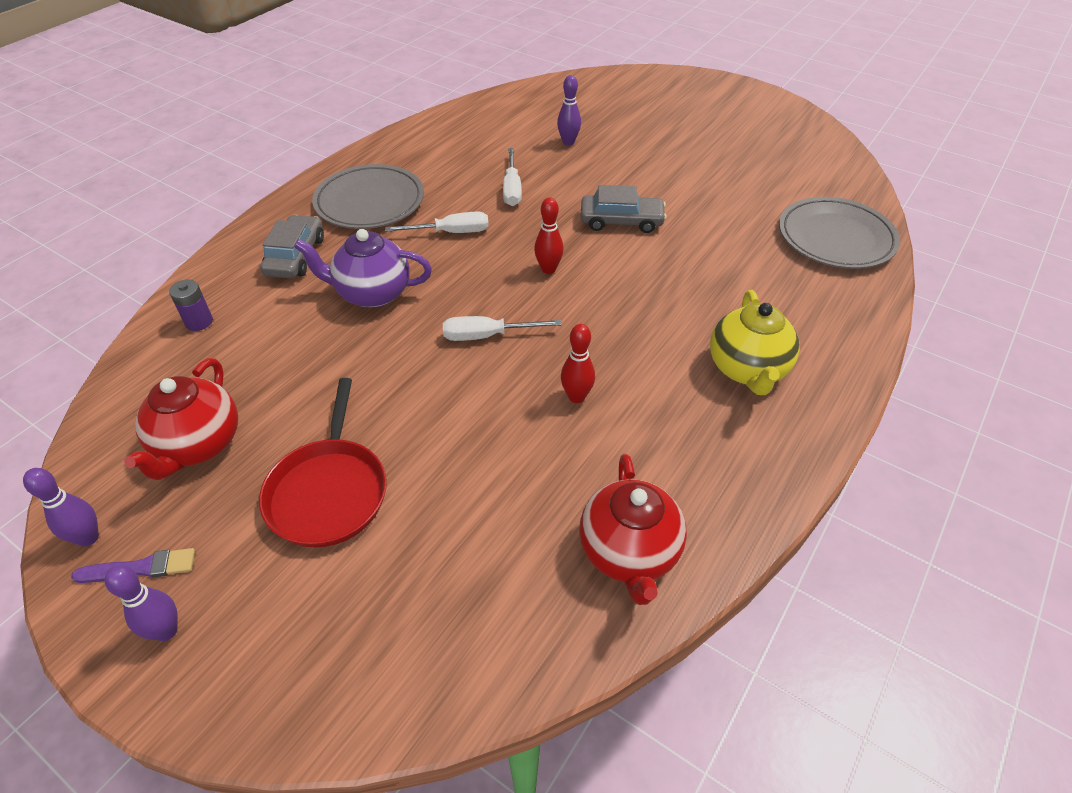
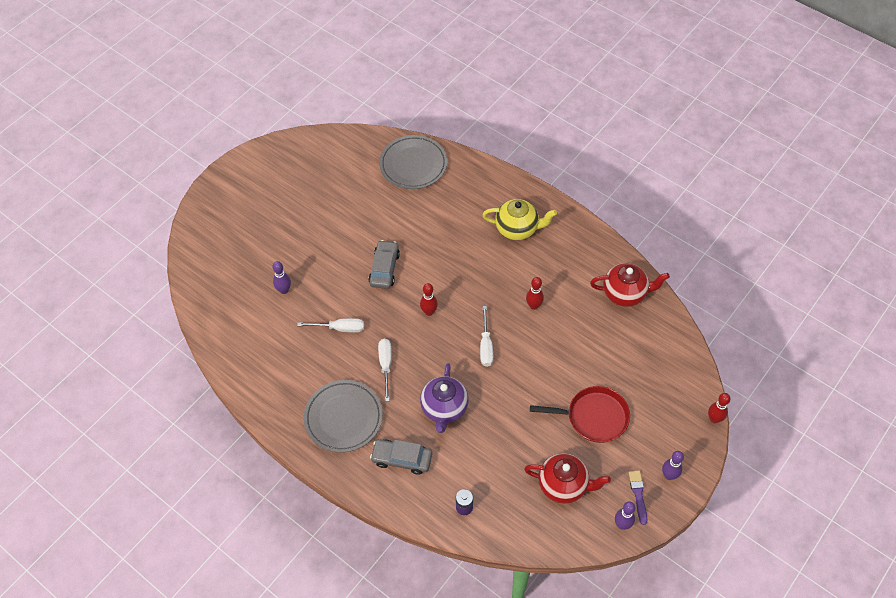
camera: 85 degrees left, 10 degrees up
none -> red bowling pin [708,393,730,423]

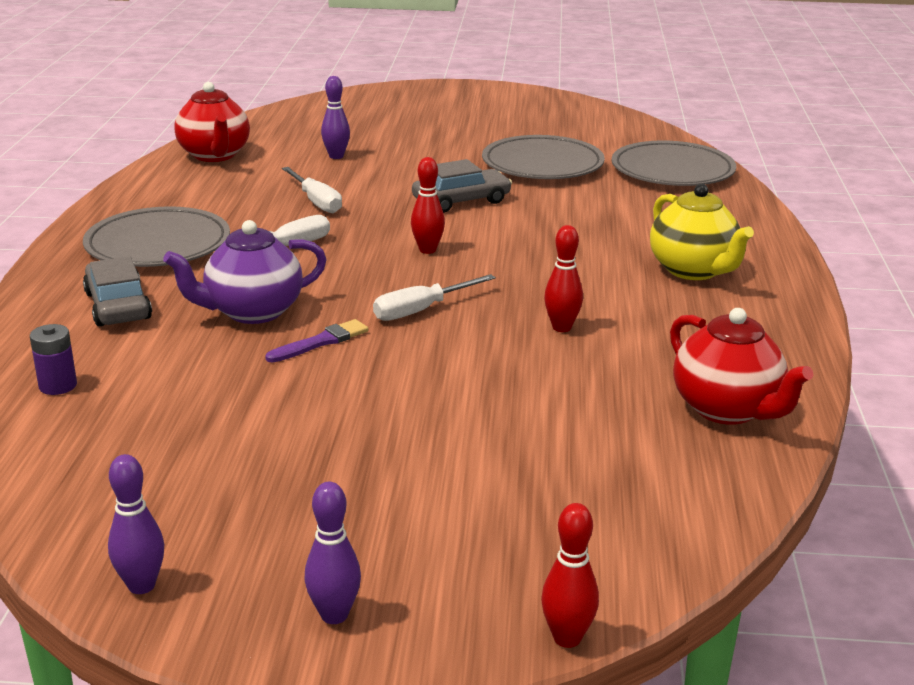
camera: 55 degrees right, 30 degrees down
red teapot [524,453,611,504] -> red teapot moved to [174,82,250,162]
red pan [530,386,630,443] -> none
purple brush [629,470,647,525] -> purple brush moved to [265,319,368,363]
none -> grey plate [482,135,605,179]

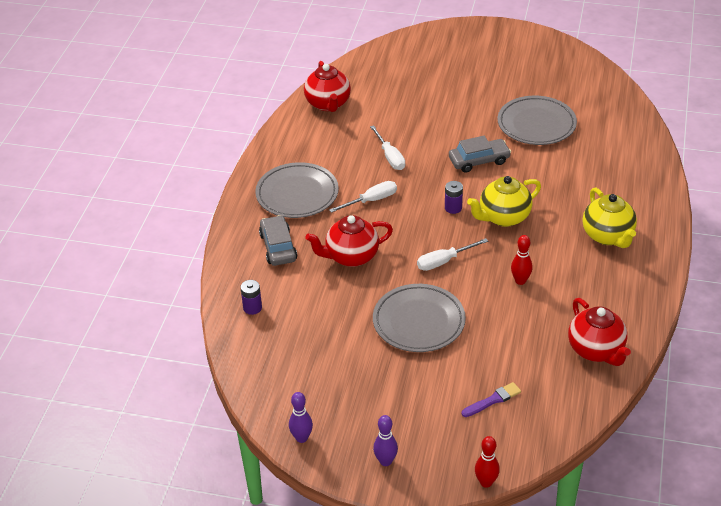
camera: 10 degrees right, 15 degrees up
purple teapot [163,220,327,324] -> red teapot [305,215,393,267]
purple brush [265,319,368,363] -> purple brush moved to [462,382,521,417]
purple bowling pin [321,76,350,159] -> none
red bowling pin [411,157,445,254] -> purple battery [445,181,463,214]
grey plate [612,140,736,186] -> grey plate moved to [373,284,466,352]
none -> yellow teapot [467,176,541,227]

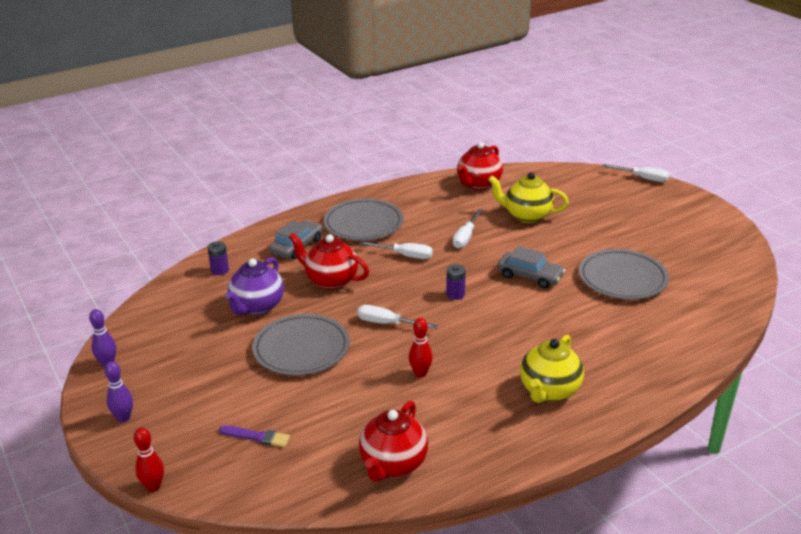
camera: 45 degrees right, 10 degrees down
yellow teapot [467,176,541,227] -> yellow teapot moved to [488,172,569,223]
none -> purple teapot [225,257,284,315]
none -> white screwdriver [603,164,669,182]

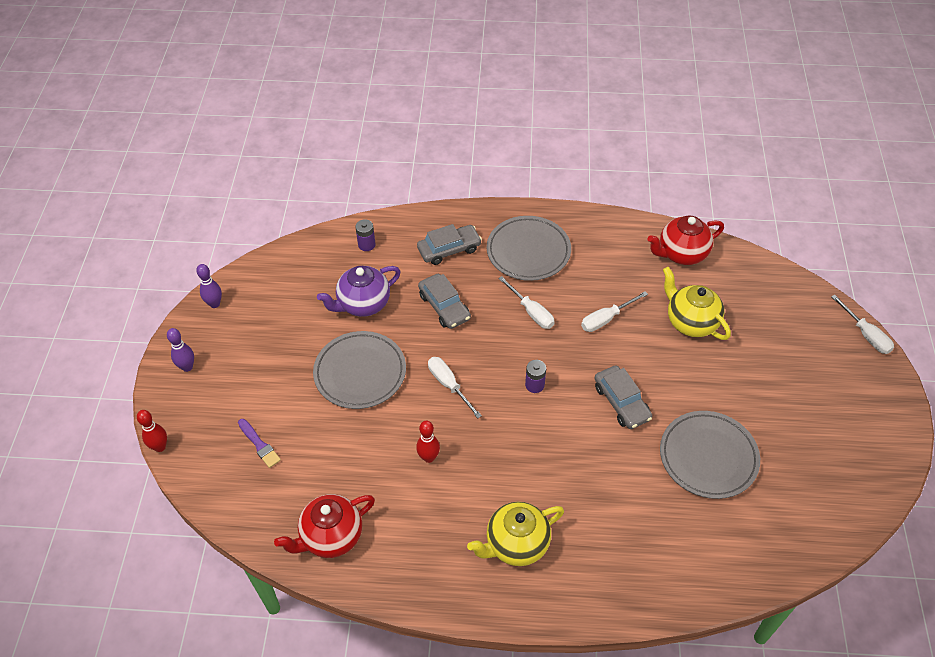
camera: 35 degrees right, 20 degrees up
red teapot [289,233,369,289] -> grey car [418,274,471,329]

